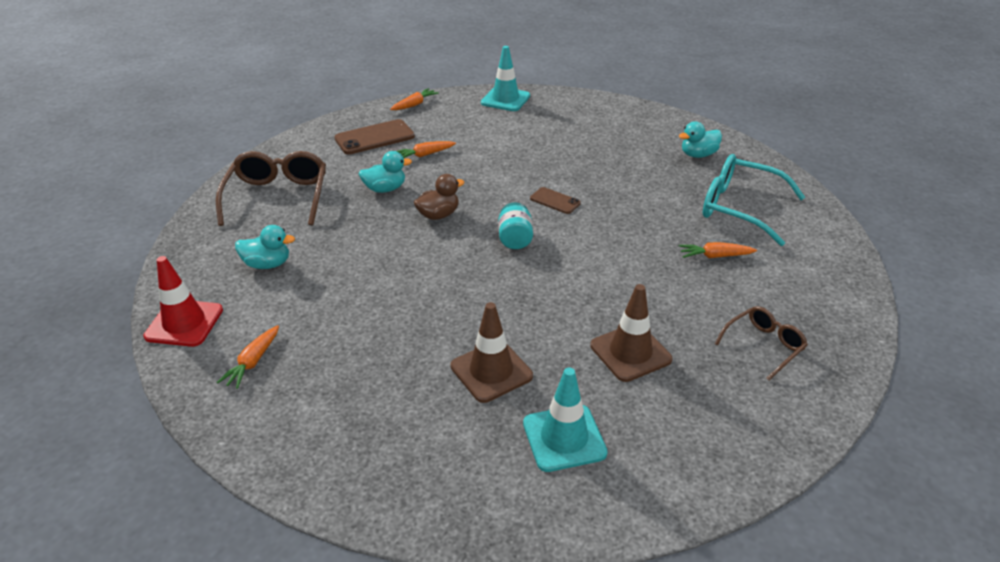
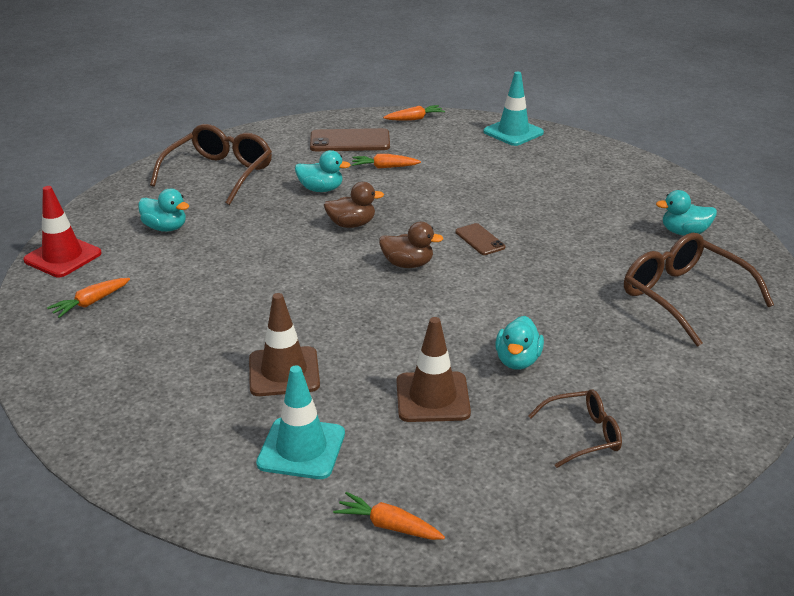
camera: 25 degrees right, 5 degrees down
turquoise jar [498,202,533,249] -> brown duck [379,222,443,268]
orange carrot [679,242,757,258] -> orange carrot moved to [333,492,445,540]
turquoise glasses [703,154,805,246] -> brown glasses [624,233,774,347]
none -> turquoise duck [495,316,544,370]

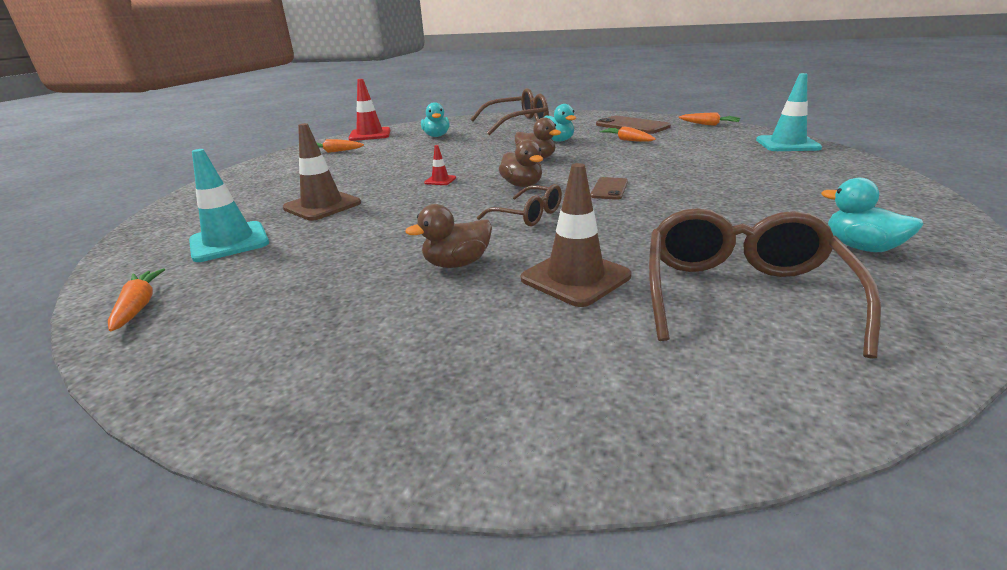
camera: 50 degrees right, 5 degrees down
brown traffic cone [397,317,471,422] -> brown traffic cone moved to [521,163,631,307]
turquoise duck [495,316,544,370] -> brown duck [405,204,492,268]
brown glasses [528,389,622,468] -> brown glasses moved to [477,184,562,226]
none -> red traffic cone [424,145,456,185]

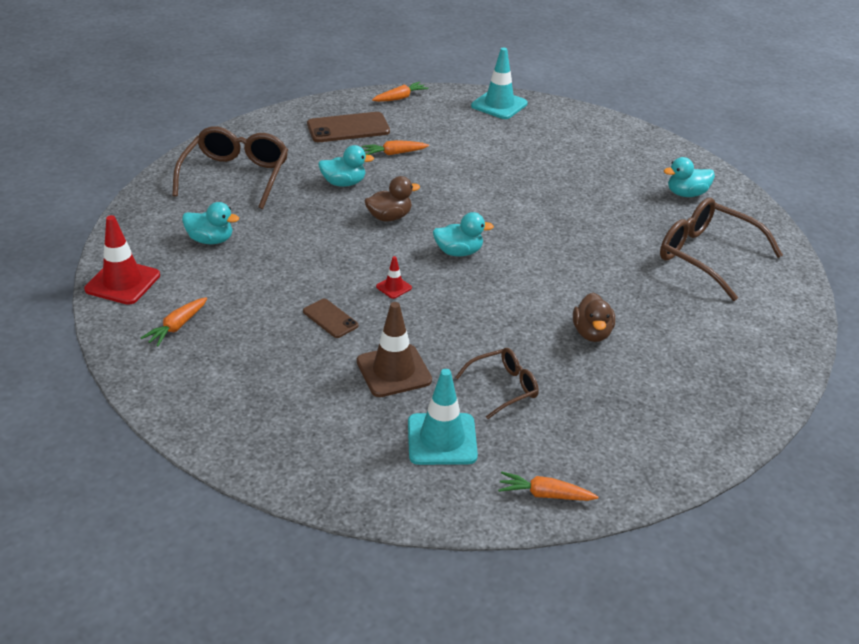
camera: 65 degrees left, 10 degrees up
brown glasses [477,184,562,226] -> brown glasses moved to [455,348,539,419]
brown duck [499,140,543,187] -> turquoise duck [433,212,494,256]
brown traffic cone [521,163,631,307] -> none
brown phone [590,177,628,200] -> brown phone moved to [303,299,358,338]

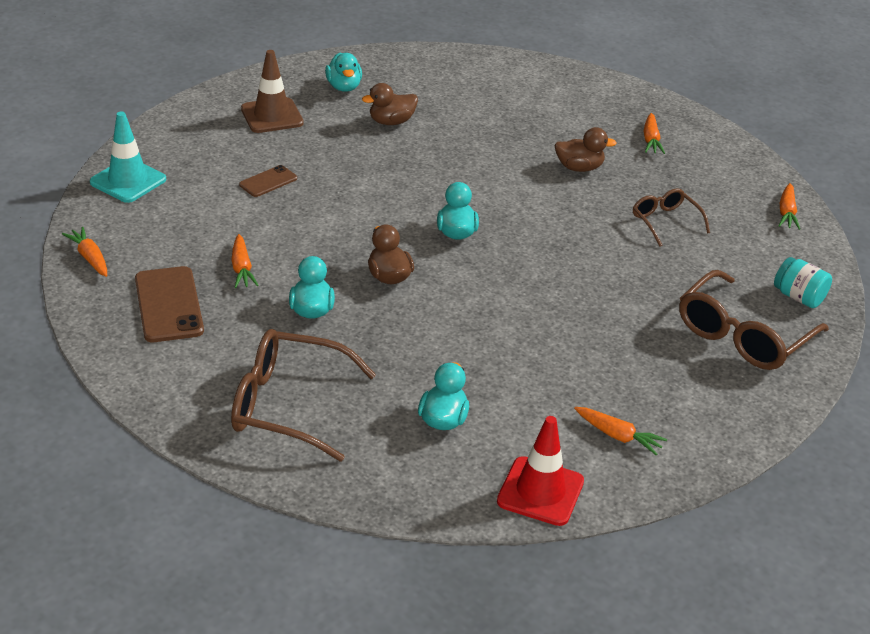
camera: 90 degrees left, 0 degrees up
brown phone [303,299,358,338] -> brown phone moved to [239,165,297,197]
brown traffic cone [357,302,432,397] -> brown traffic cone moved to [241,50,304,133]
red traffic cone [376,256,412,299] -> none
turquoise traffic cone [408,369,478,465] -> none
brown glasses [660,198,783,301] -> brown glasses moved to [679,270,829,370]
none -> brown duck [362,83,418,125]
none -> orange carrot [644,113,665,154]
none -> turquoise jar [774,257,832,308]

